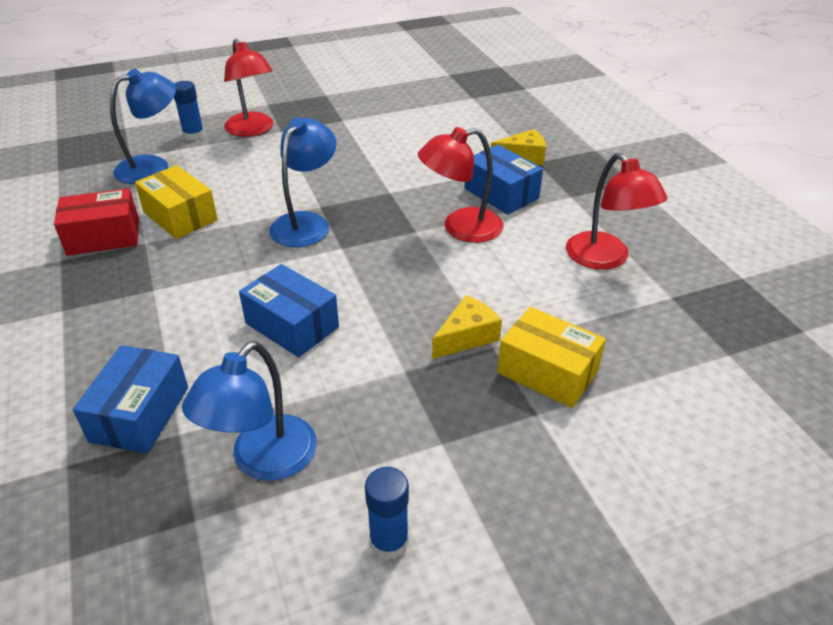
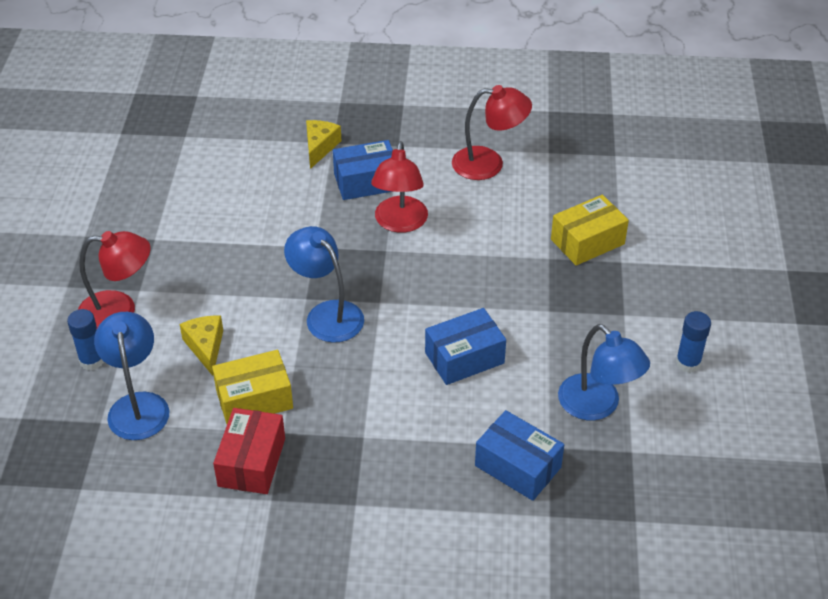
camera: 65 degrees left, 5 degrees up
yellow cheese [432,295,502,359] -> yellow cheese moved to [180,316,223,376]

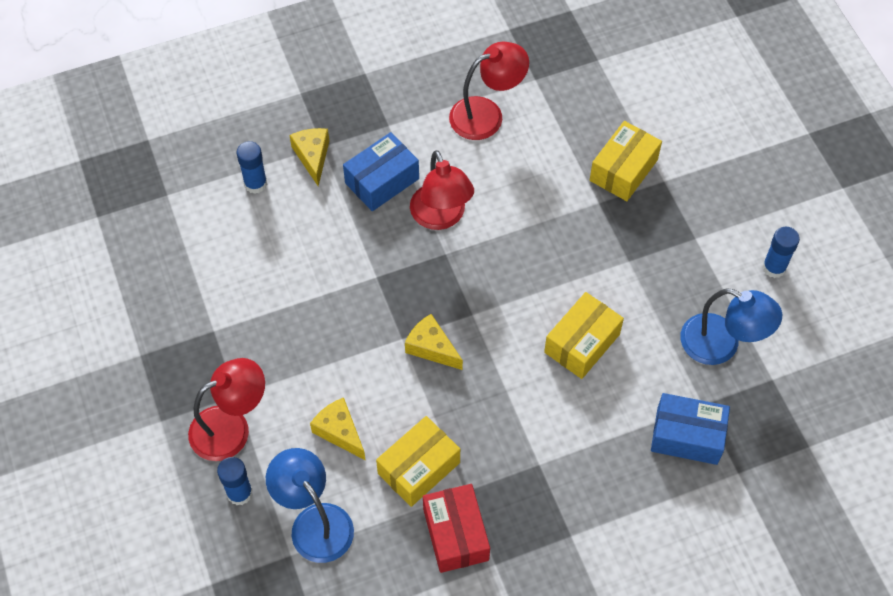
camera: 25 degrees left, 15 degrees up
blue lamp [284,226,364,343] -> yellow cheese [405,314,463,370]
blue box [425,308,506,385] -> yellow box [544,292,624,379]
none -> blue glue stick [237,141,267,194]

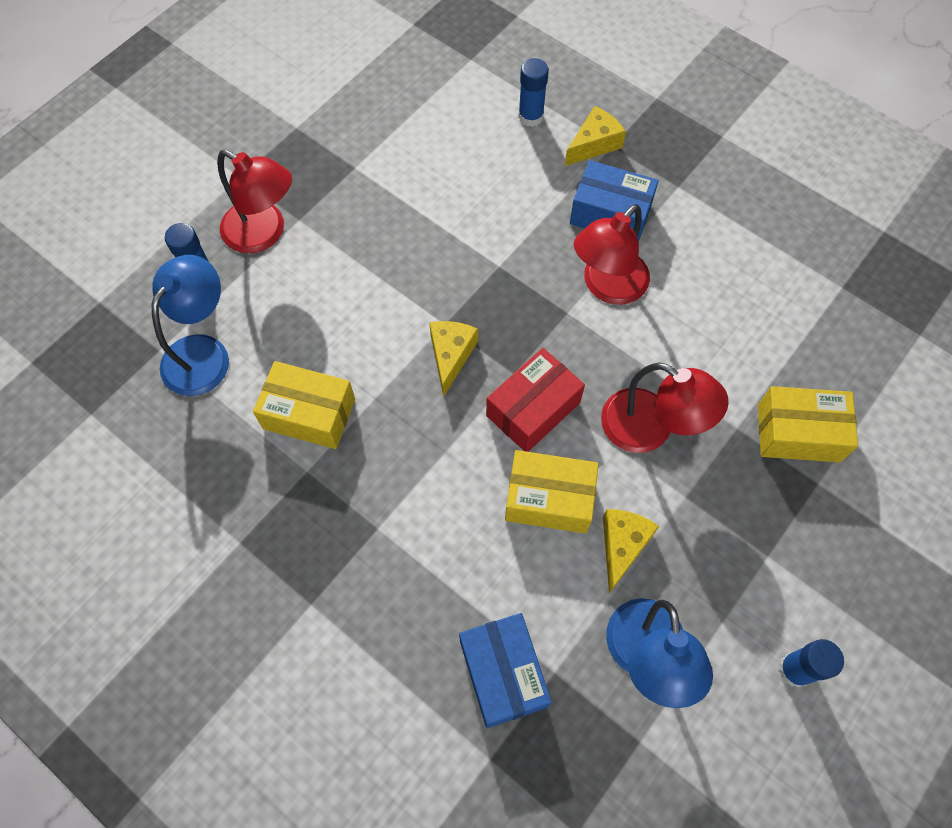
camera: 60 degrees right, 5 degrees up
yellow cheese [310,397,365,460] -> yellow cheese moved to [603,509,659,593]
red box [423,484,490,573] -> red box moved to [486,348,585,452]
red lamp [449,42,529,140] -> red lamp moved to [601,362,729,453]

